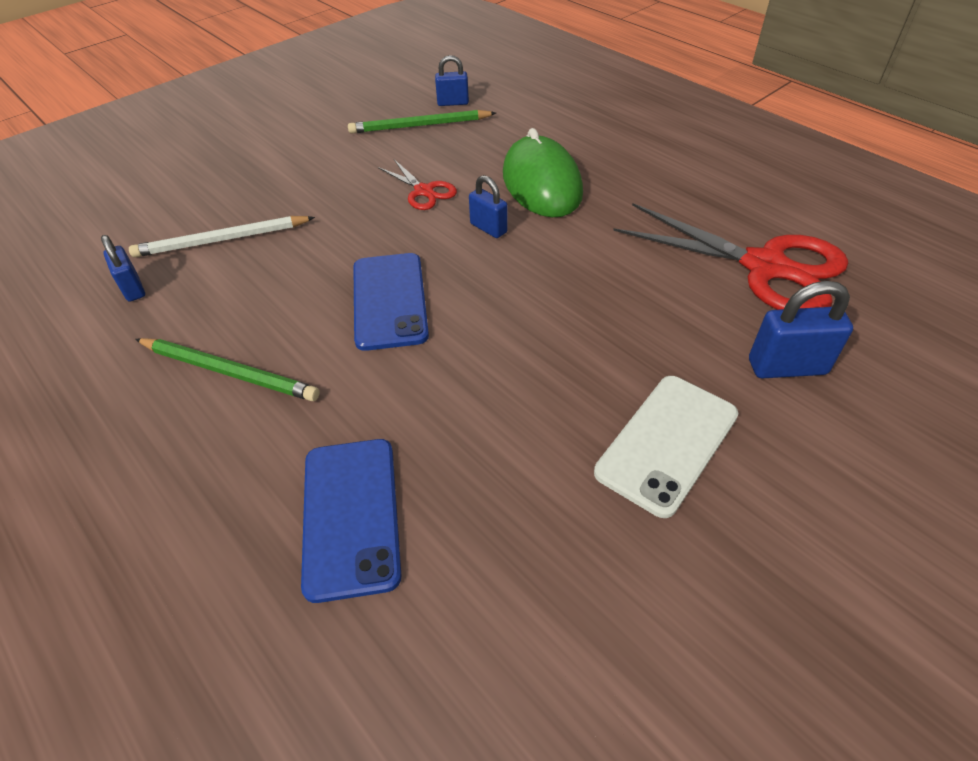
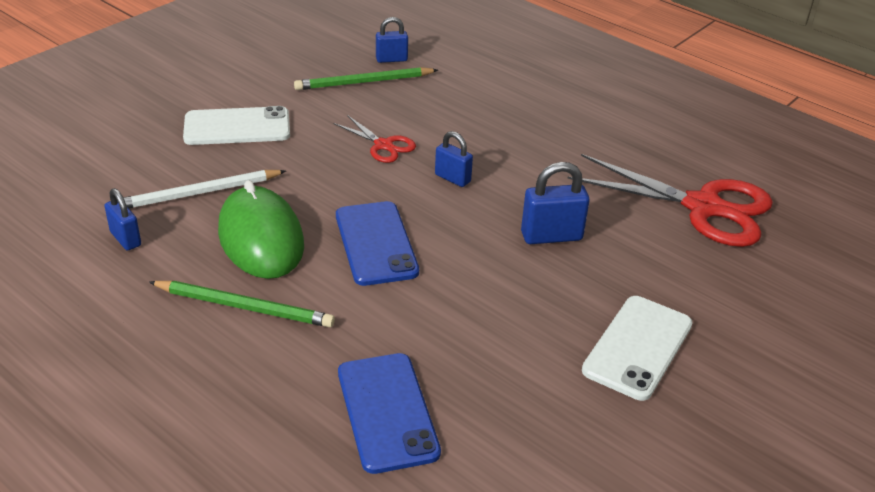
camera: 10 degrees left, 10 degrees down
green mouse [503,128,583,217] -> green mouse moved to [218,180,304,279]
blue padlock [749,281,853,378] -> blue padlock moved to [521,162,589,244]
none -> white phone [183,106,290,145]

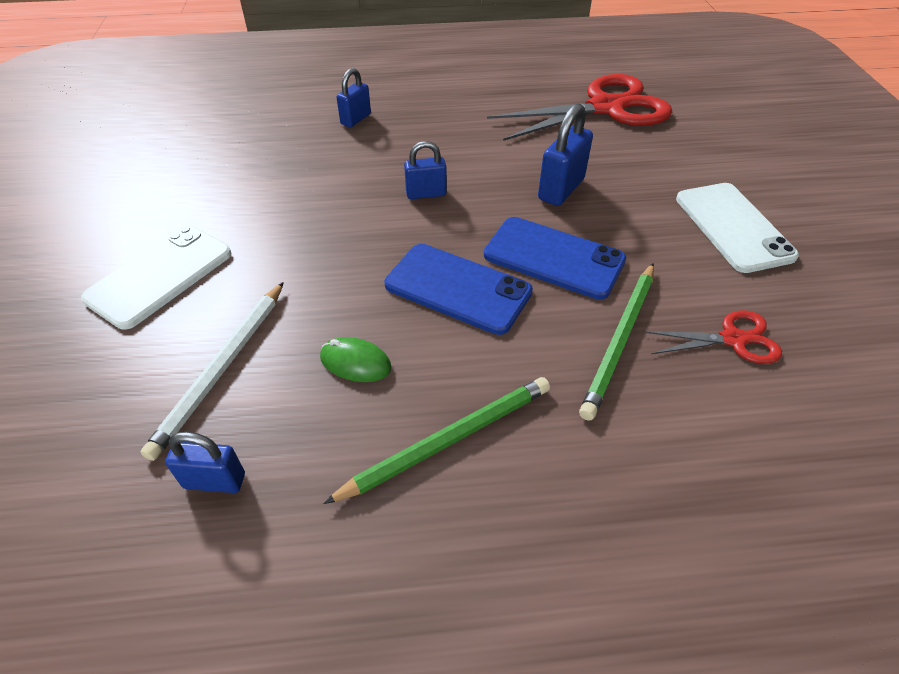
camera: 45 degrees left, 10 degrees up
green mouse [218,180,304,279] -> green mouse [320,337,392,382], size x0.45
green pencil [294,67,438,90] -> green pencil moved to [579,263,654,421]
red scissors [334,115,416,163] -> red scissors moved to [644,310,782,364]
blue phone [338,353,441,474] -> blue phone moved to [484,217,626,300]
blue padlock [376,17,408,63] -> blue padlock moved to [337,68,371,127]

